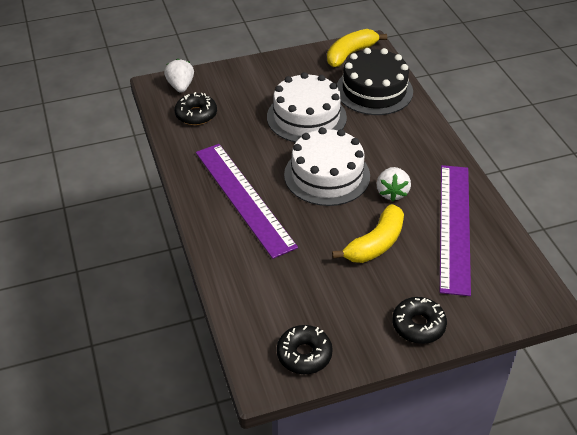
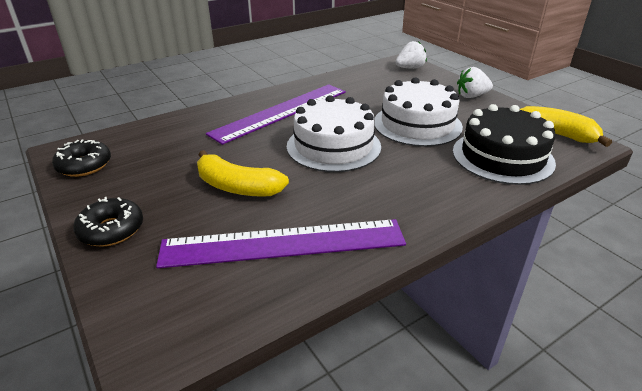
camera: 75 degrees right, 10 degrees down
black donut [175,92,217,125] -> none
white strawberry [377,167,411,202] -> white strawberry moved to [457,67,493,98]

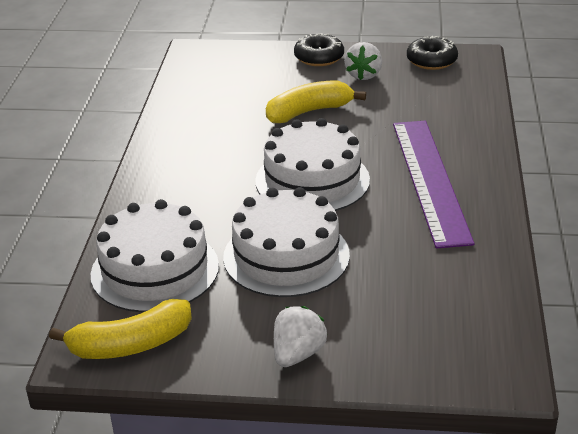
camera: 130 degrees right, 0 degrees up
purple ruler [156,219,406,268] -> none
white strawberry [396,41,427,69] -> white strawberry moved to [344,42,382,80]
black cake [453,104,556,185] -> white cake [91,199,219,312]

